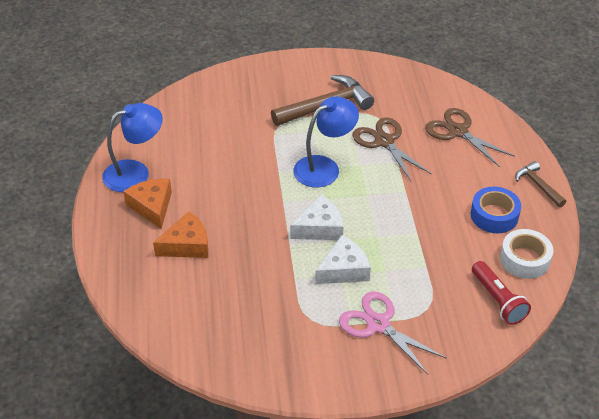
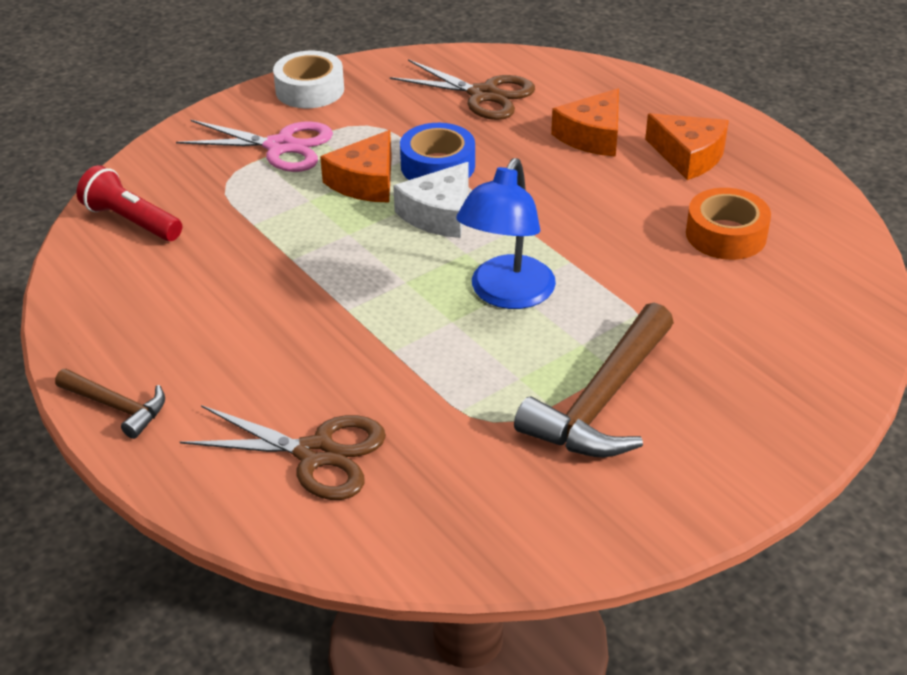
camera: 150 degrees right, 5 degrees down
blue lamp [102,103,163,192] -> none
white cheese [315,235,371,284] -> orange cheese [320,130,392,203]
brown scissors [352,118,432,182] -> brown scissors moved to [390,59,535,120]
blue tape [471,187,521,233] -> blue tape moved to [400,123,475,180]
white tape [500,229,553,279] -> white tape moved to [273,51,344,108]
none -> orange tape [686,188,771,260]

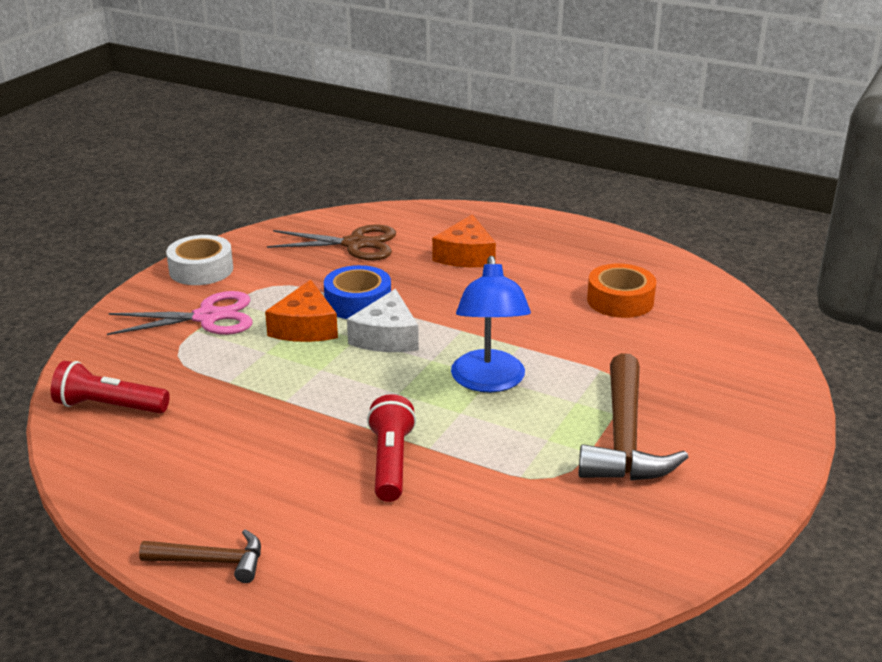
camera: 25 degrees left, 10 degrees down
brown scissors [180,405,386,500] -> none
orange cheese [645,113,729,180] -> none
none -> red flashlight [367,394,416,502]

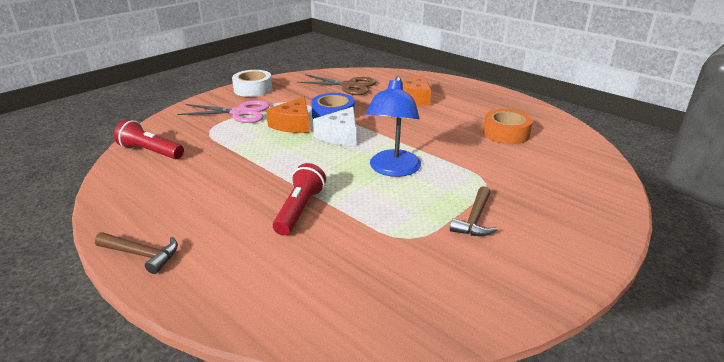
camera: 15 degrees right, 0 degrees up
brown hammer [578,353,688,481] -> brown hammer [450,186,497,236], size x0.55

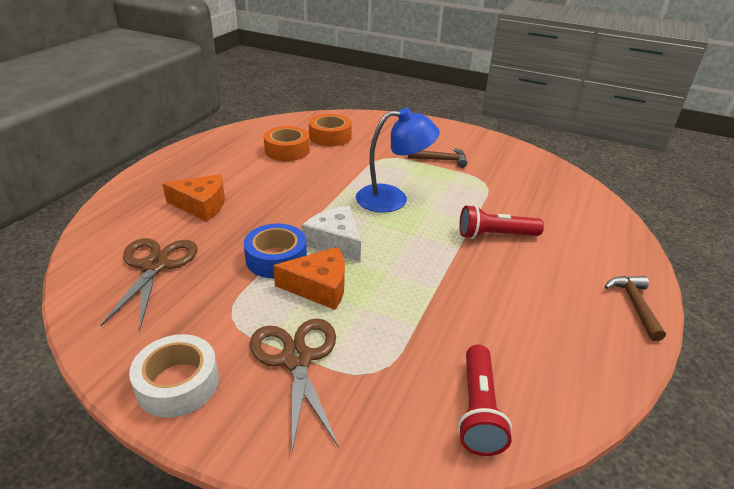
camera: 110 degrees left, 5 degrees up
pink scissors [177,100,270,123] -> brown scissors [250,318,339,456]
white cheese [313,107,356,146] -> white cheese turned 135 degrees counterclockwise [302,206,361,261]
none -> orange tape [309,114,352,146]

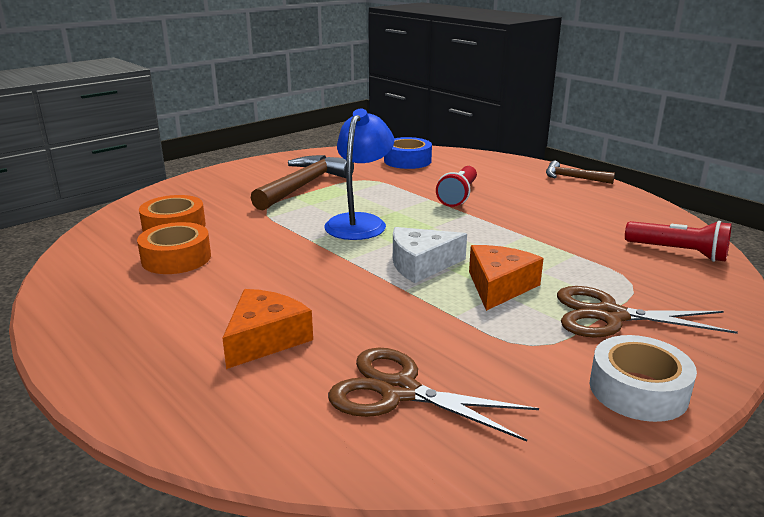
camera: 65 degrees left, 10 degrees down
blue tape [244,223,307,278] -> blue tape moved to [384,137,432,169]
brown hammer [408,148,467,168] -> brown hammer [251,155,354,211], size x1.82

